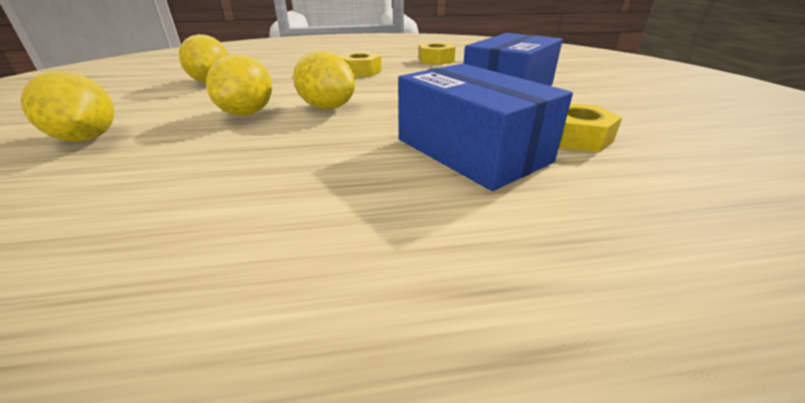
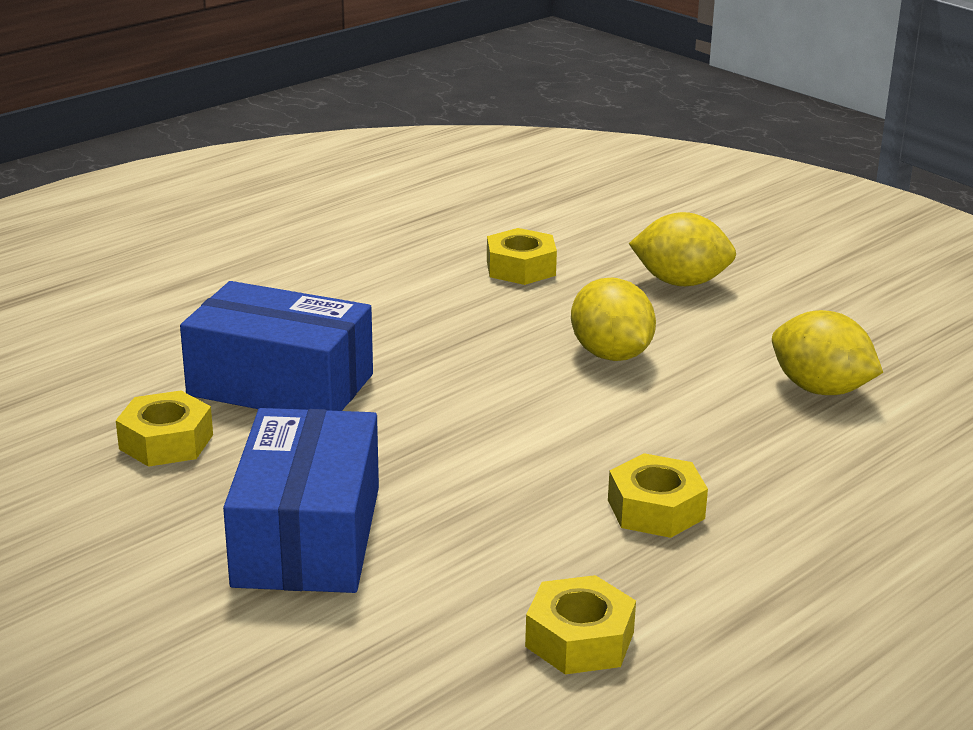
camera: 145 degrees right, 5 degrees down
yellow lemon [293,51,355,109] -> none
none -> yellow nut [487,228,557,285]

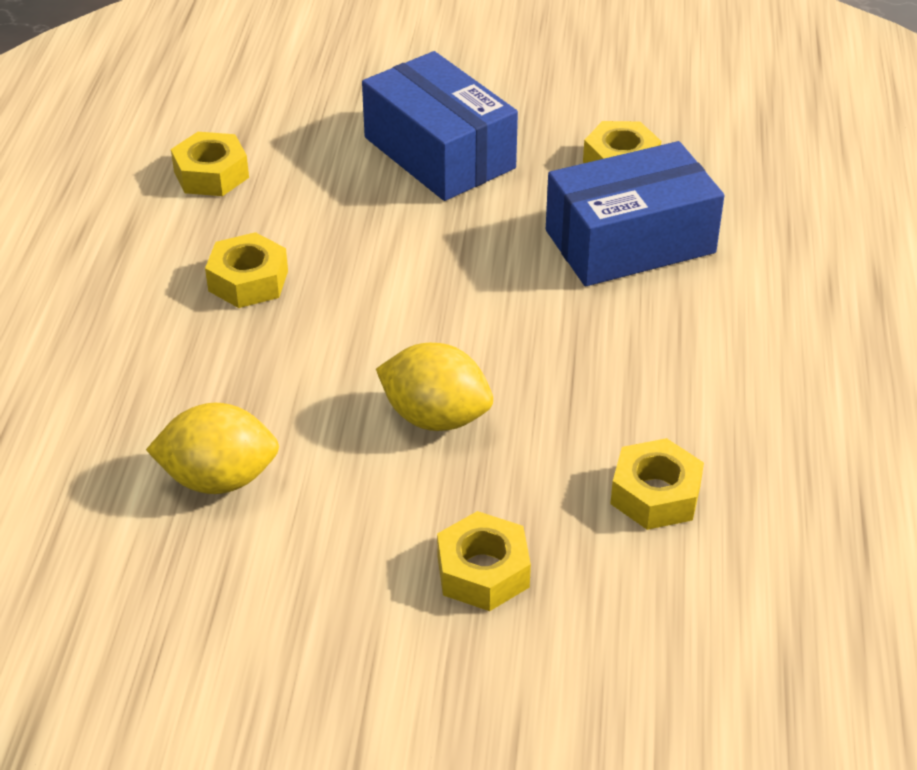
camera: 140 degrees right, 15 degrees up
yellow lemon [629,212,736,286] -> yellow nut [437,511,531,611]

